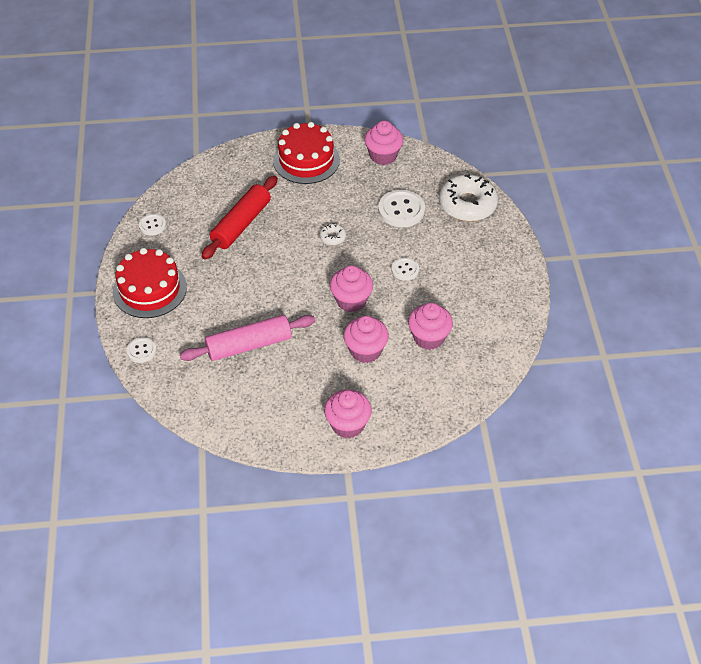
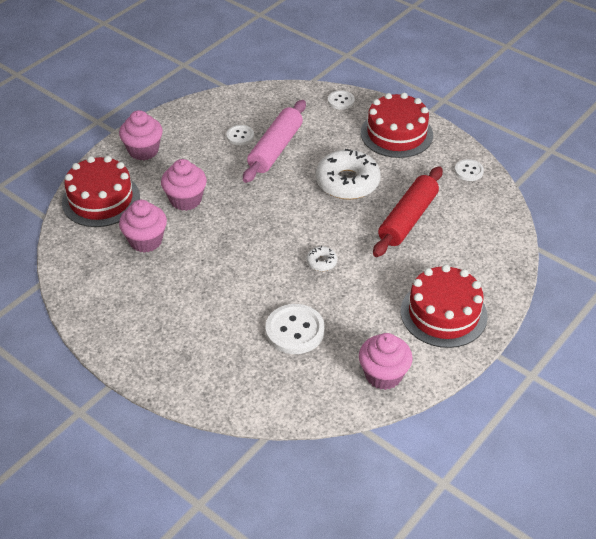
camera: 135 degrees right, 5 degrees down
red rolling pin [201,176,278,259] -> red rolling pin turned 45 degrees clockwise [373,166,443,257]
pink cupcake [330,265,373,312] -> none
white button [391,257,419,281] -> white button moved to [226,125,254,145]
white donut [439,174,498,221] -> white donut moved to [316,149,381,200]
none -> red cake [62,156,140,227]

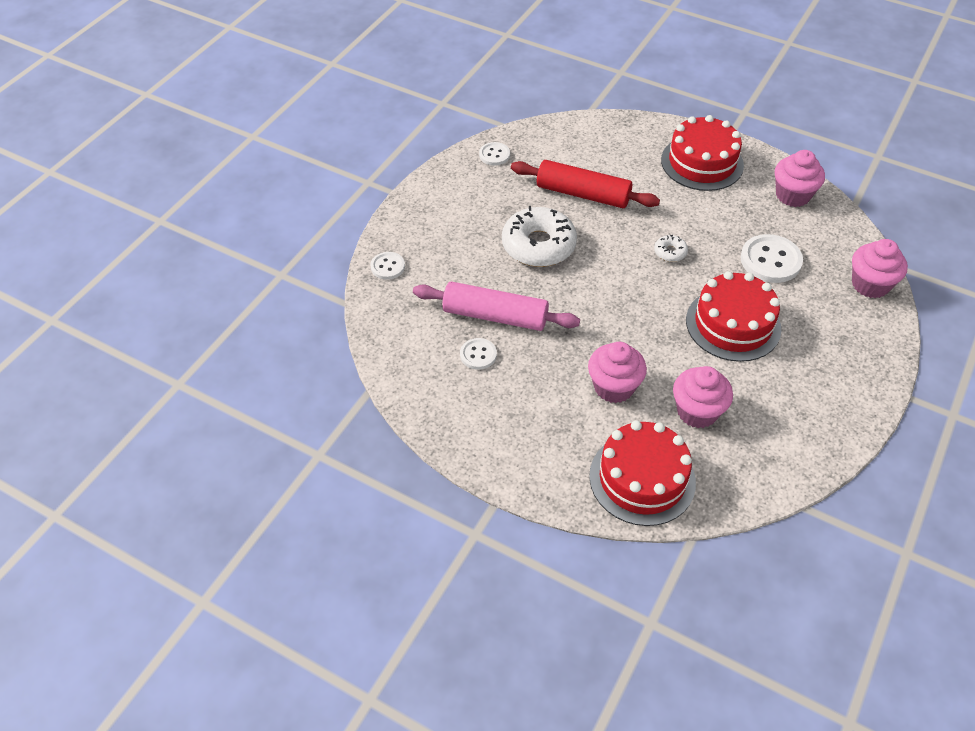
camera: 100 degrees left, 5 degrees up
pink cupcake [119,110,163,160] -> pink cupcake moved to [852,239,908,298]
red cake [361,93,433,158] -> red cake moved to [686,271,781,362]

